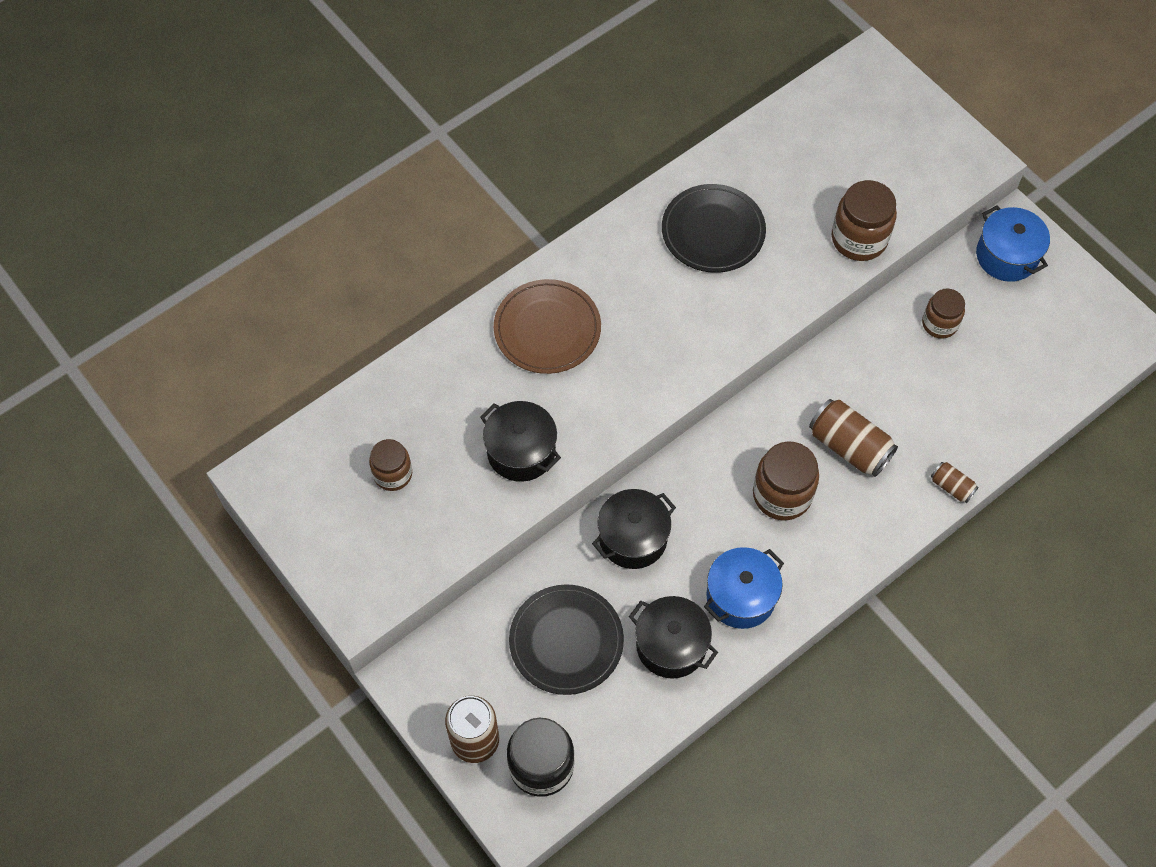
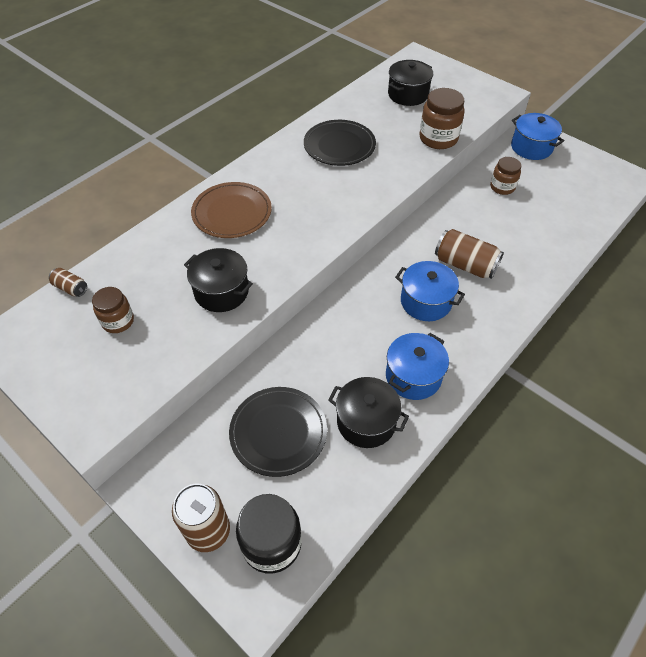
camera: 10 degrees left, 10 degrees down
black pot [592,489,676,569] -> black pot moved to [388,60,433,106]
brown jar [753,441,819,520] -> blue pot [395,261,465,321]
brown can [931,462,979,503] -> brown can moved to [49,268,87,297]

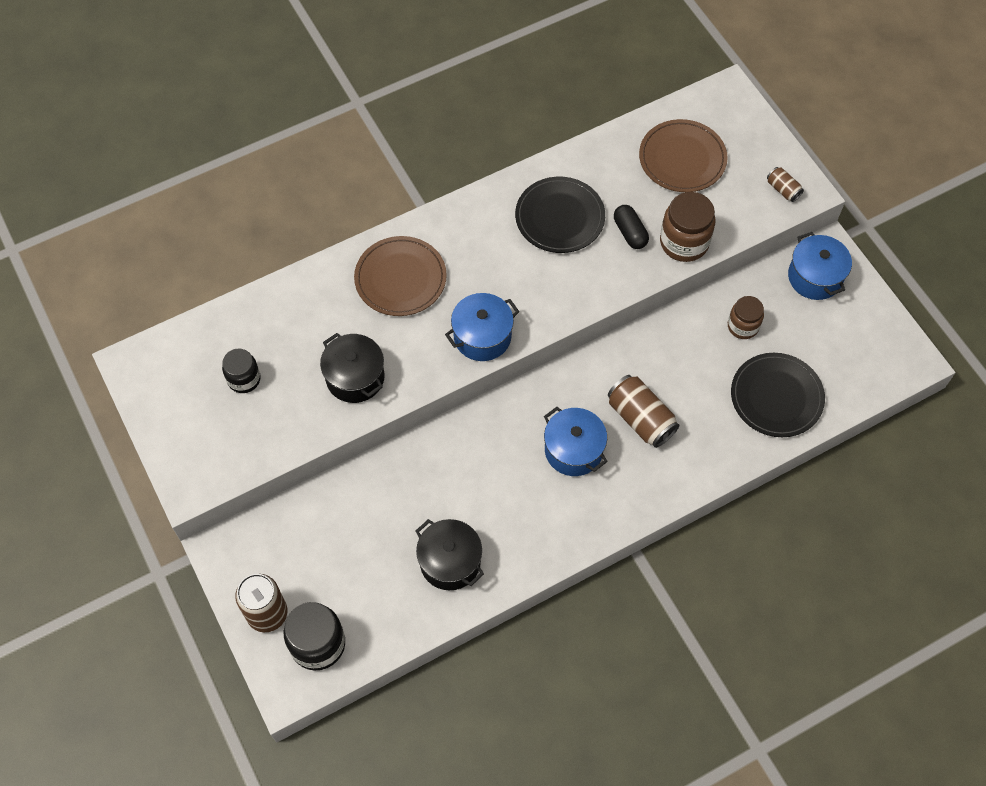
camera: 20 degrees right, 10 degrees up
brown can [49,268,87,297] -> brown can moved to [767,167,804,202]
brown jar [92,287,134,333] -> black jar [222,349,261,393]
black plate [229,387,327,477] -> black plate moved to [731,353,825,437]
blue pot [386,333,449,400] -> blue pot moved to [445,293,519,361]
black pot [388,60,433,106] -> brown plate [639,119,728,192]
none -> black capsule [614,205,649,249]

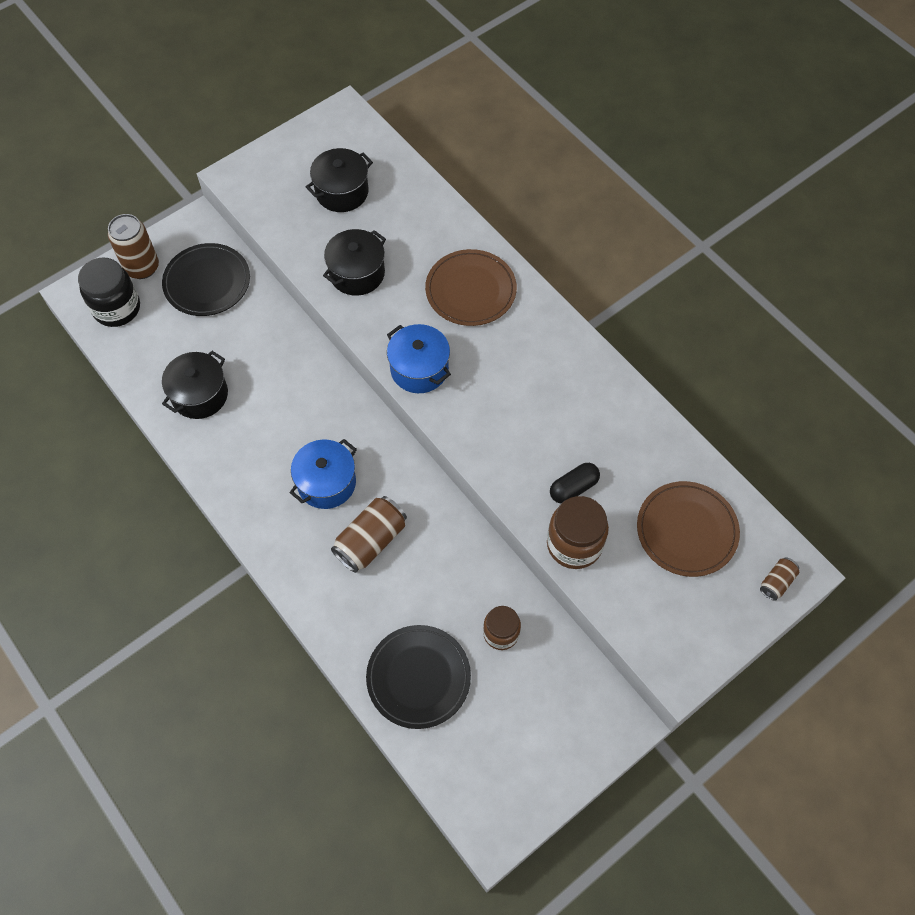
camera: 80 degrees right, 0 degrees up
black jar [222,349,261,393] -> black pot [306,148,373,212]
black plate [515,177,605,253] -> black plate moved to [162,243,250,316]
brown can [767,167,804,202] -> brown can moved to [760,557,799,601]
blue pot [788,232,852,300] -> none

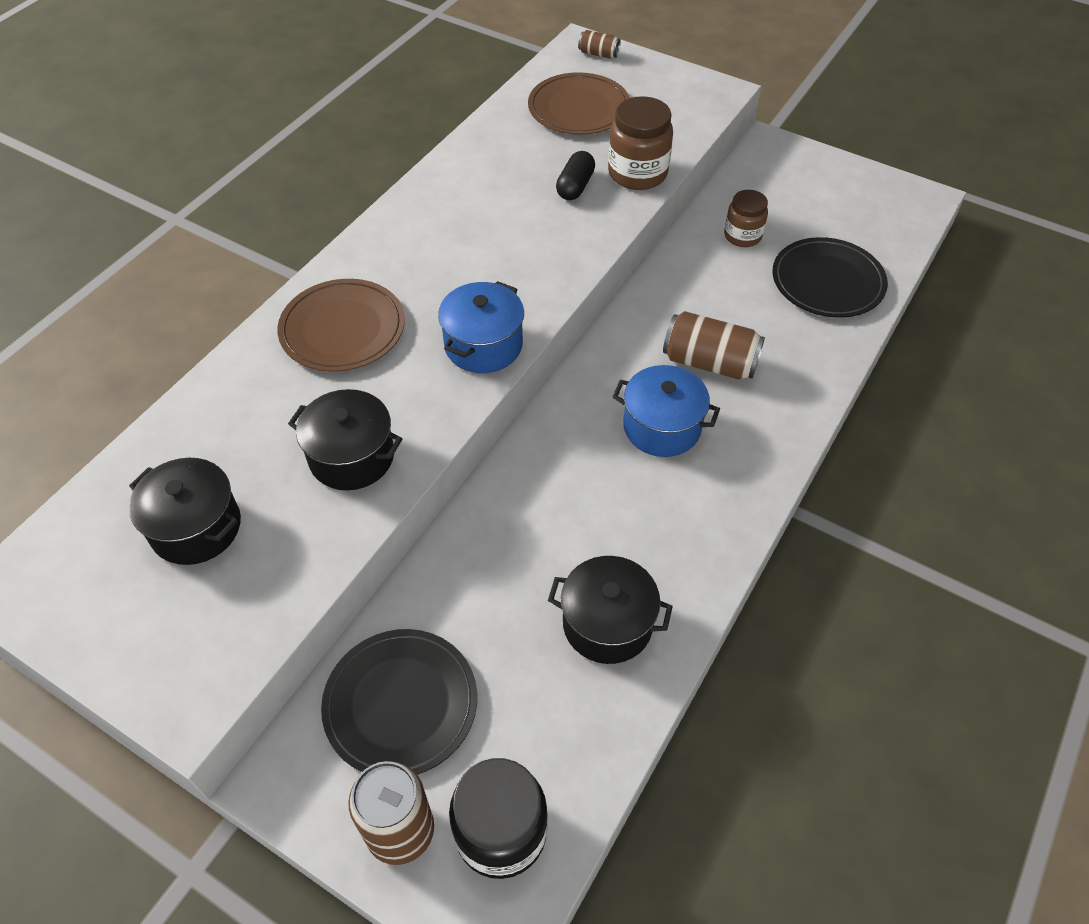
camera: 110 degrees left, 10 degrees down
black capsule [550,463,600,504] -> black capsule turned 75 degrees clockwise [556,151,595,200]

